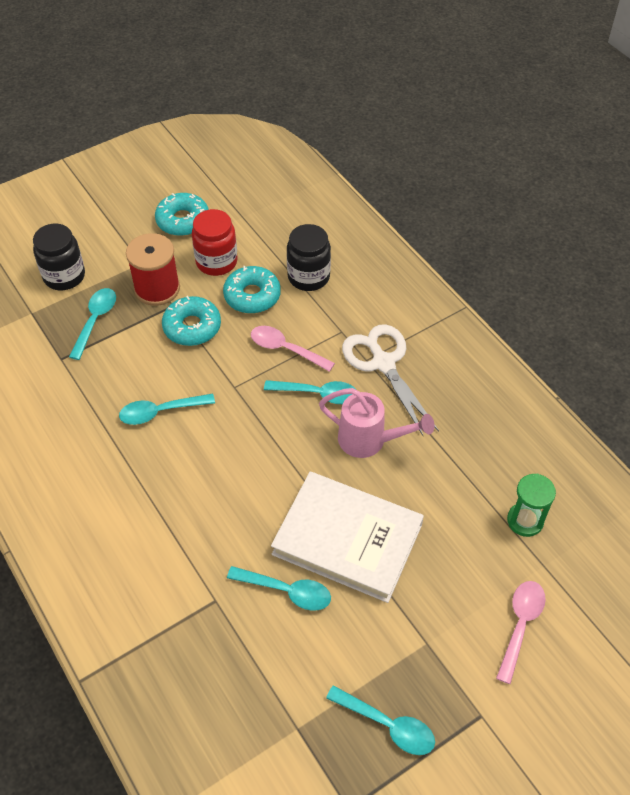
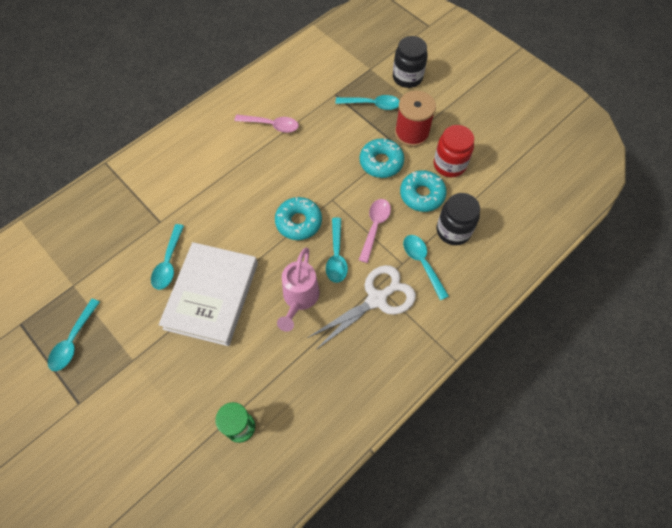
camera: 80 degrees right, 10 degrees up
turquoise spoon [119,394,215,425] -> turquoise spoon moved to [403,235,449,300]
turquoise donut [155,193,209,236] -> turquoise donut moved to [275,197,322,240]
pink spoon [496,581,546,684] -> pink spoon moved to [234,114,299,133]

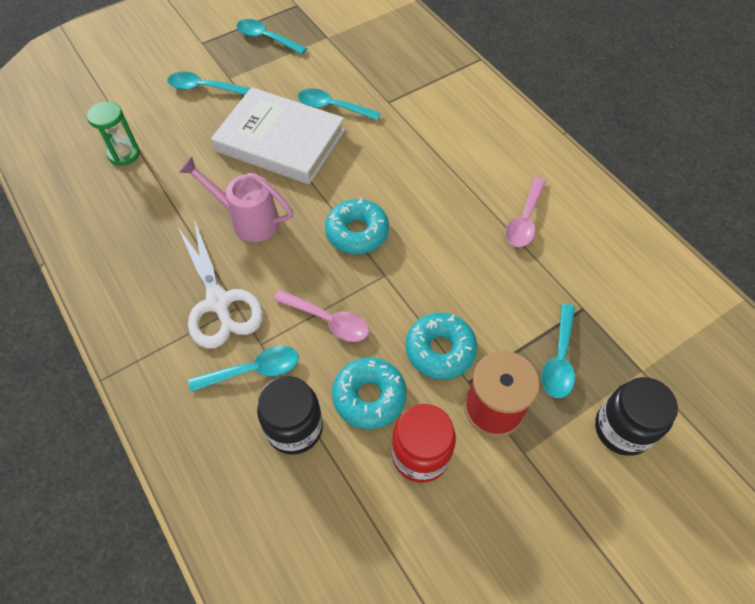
camera: 100 degrees right, 5 degrees down
turquoise spoon [326,217,348,283] -> turquoise spoon moved to [167,72,250,95]

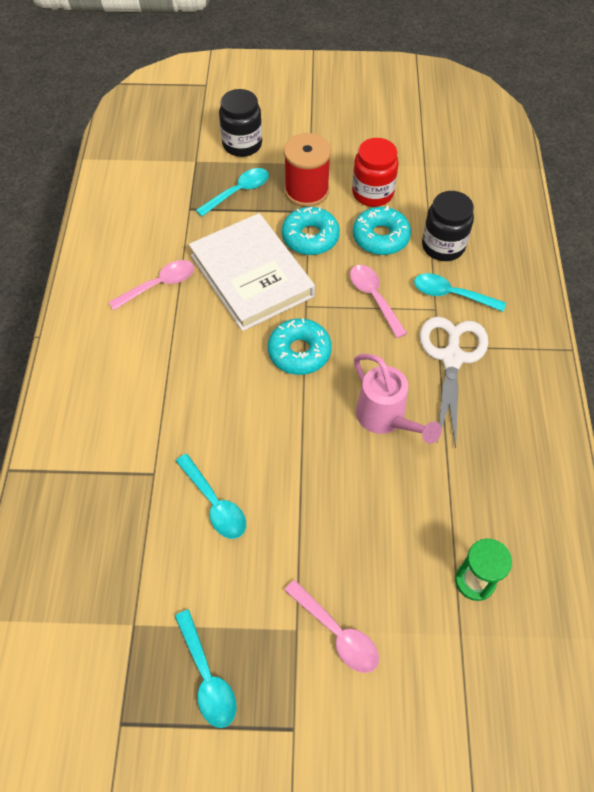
camera: 145 degrees left, 0 degrees up
turquoise spoon [167,72,250,95] -> pink spoon [284,580,379,673]
white book [211,87,345,184] -> white book moved to [189,213,315,331]

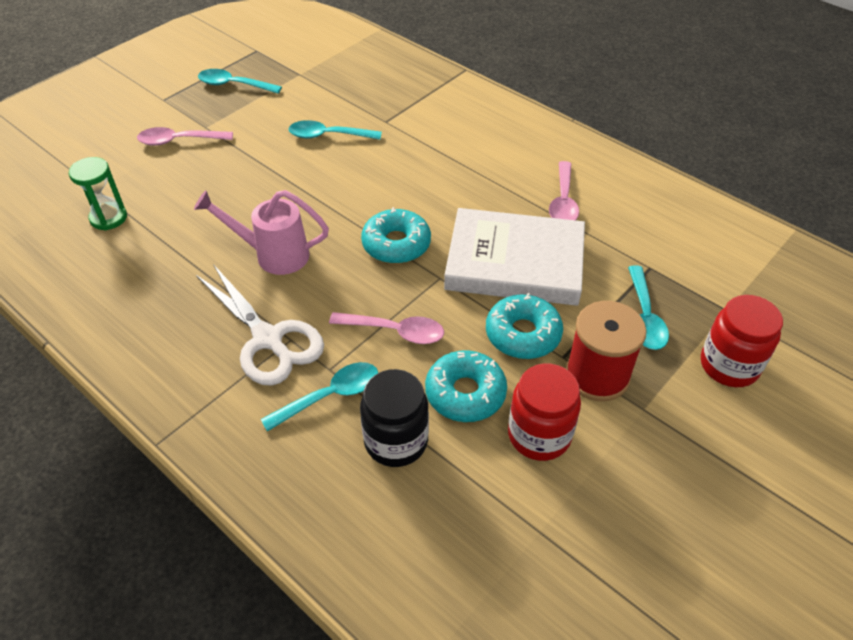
camera: 130 degrees right, 10 degrees down
black jar [219,89,262,157] -> red jar [701,295,783,387]

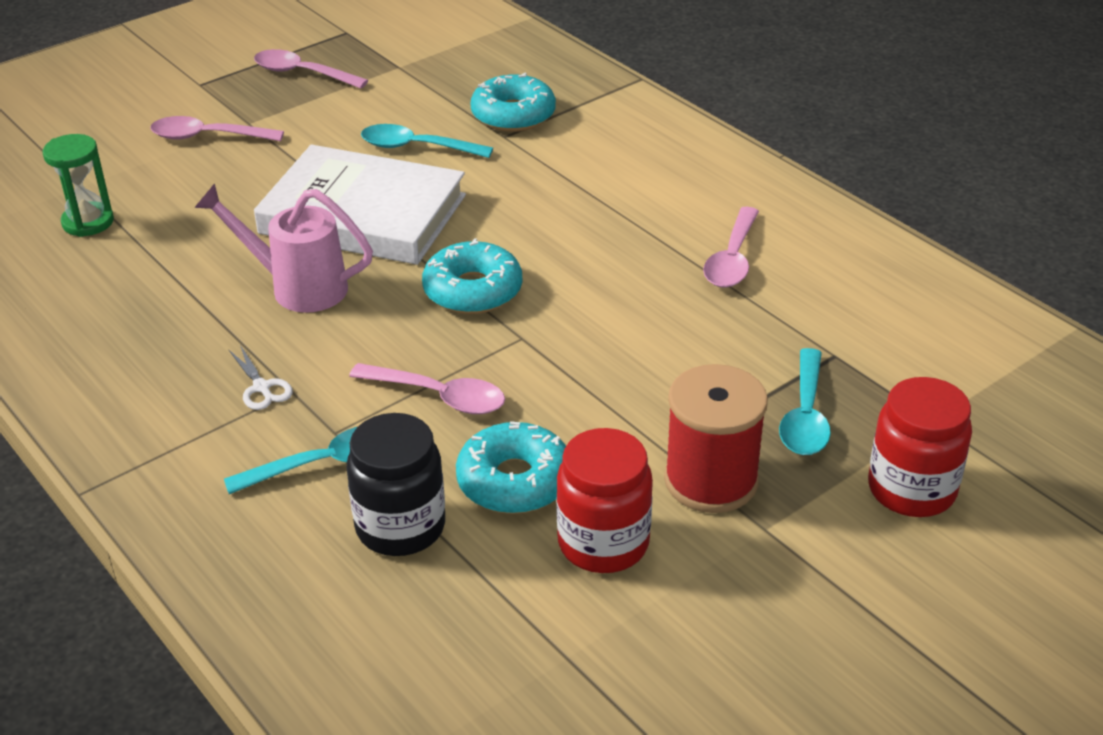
camera: 10 degrees right, 10 degrees down
white scissors [196,264,324,386] -> white scissors [229,345,293,410], size x0.42
turquoise spoon [198,69,282,94] -> pink spoon [254,49,368,89]
white book [444,208,585,306] -> white book moved to [254,145,466,265]
turquoise donut [486,293,563,359] -> turquoise donut moved to [471,73,556,132]

